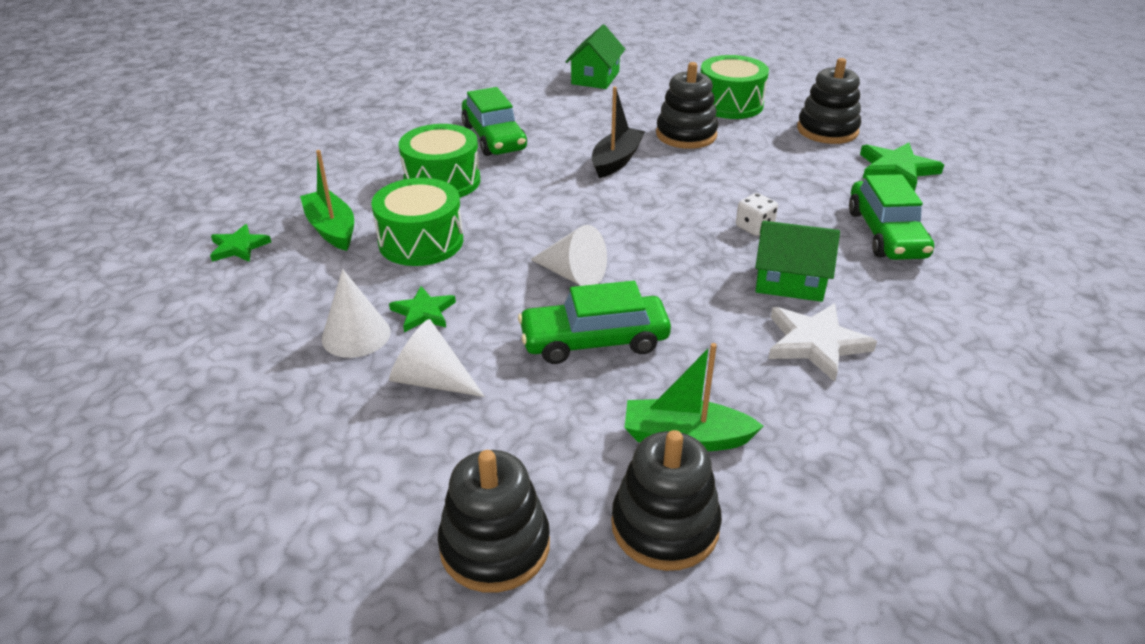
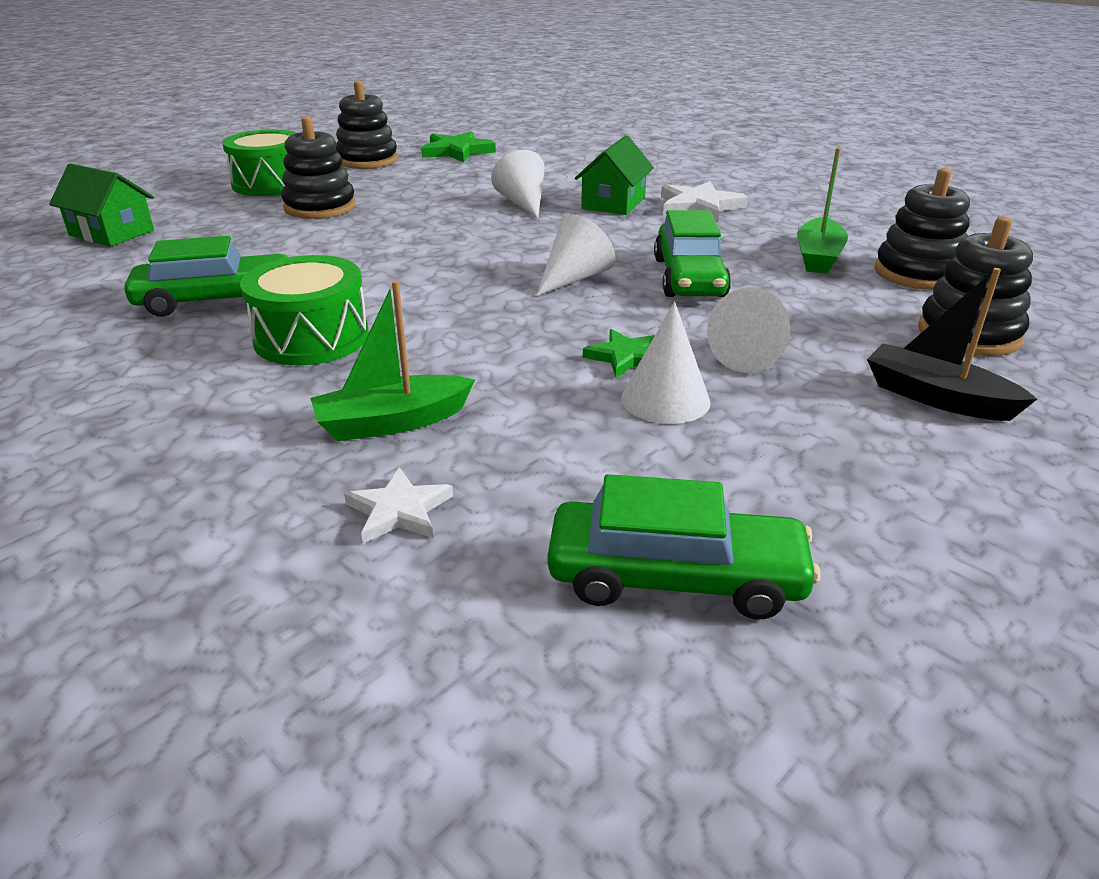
camera: 80 degrees left, 5 degrees down
green star [210,224,271,262] -> white star [344,467,453,544]
green drum [371,178,463,266] -> none
black boat [592,86,645,178] -> black boat moved to [867,268,1037,421]
white dice [736,193,778,236] -> white cone [491,150,545,218]
green car [849,174,934,260] -> green car moved to [548,474,820,620]

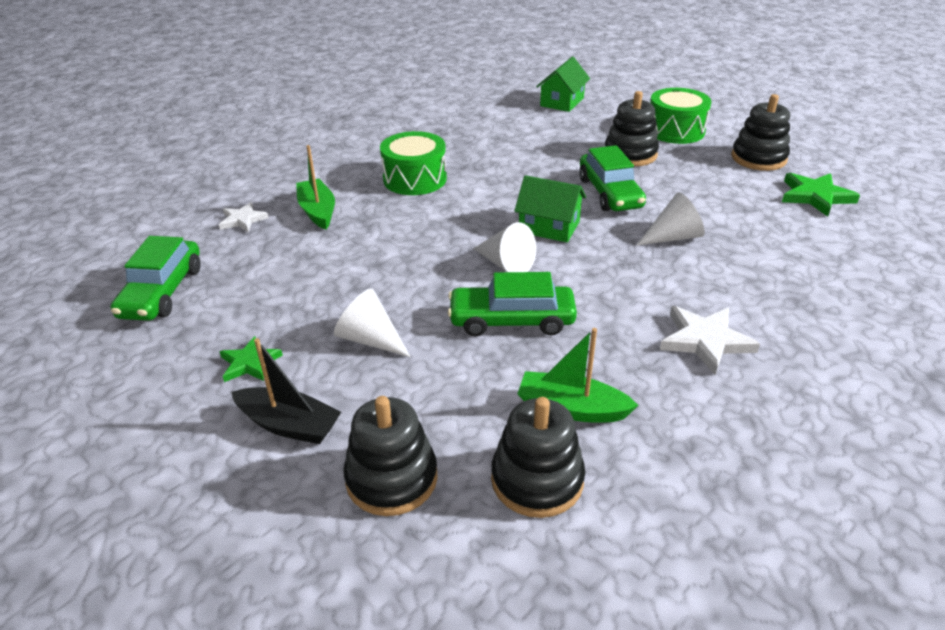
camera: 90 degrees right, 5 degrees up
green car [124,236,288,317] -> green car moved to [579,145,646,211]
green house [575,135,654,215] -> green house moved to [514,175,586,242]
green star [583,329,655,377] -> green star moved to [219,336,283,382]
white cone [621,301,711,424] -> none
black boat [867,268,1037,421] -> black boat turned 75 degrees clockwise [231,338,341,444]

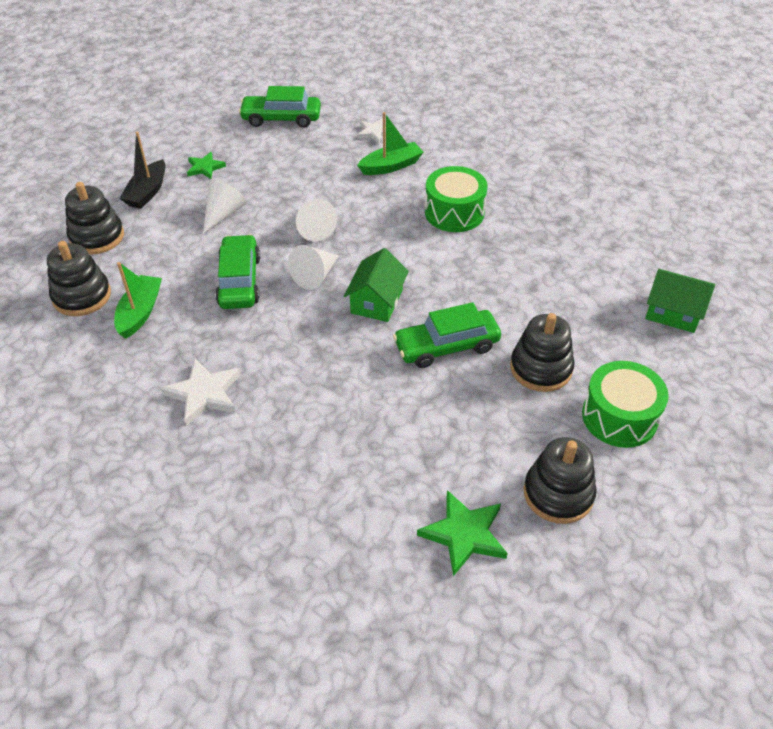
camera: 85 degrees right, 10 degrees up
white cone [636,192,705,246] -> white cone moved to [296,199,337,242]

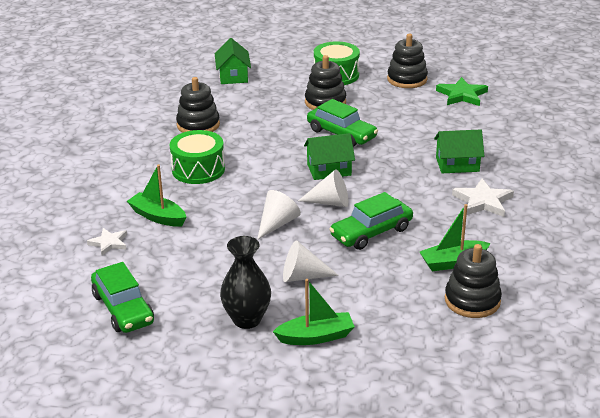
camera: 120 degrees left, 15 degrees down
black stacking toy [65,182,124,254] -> black stacking toy moved to [176,77,220,133]
black boat [119,132,165,209] -> green boat [273,279,355,345]
green star [187,152,226,179] -> black vase [220,236,271,329]
none -> green house [434,129,484,173]

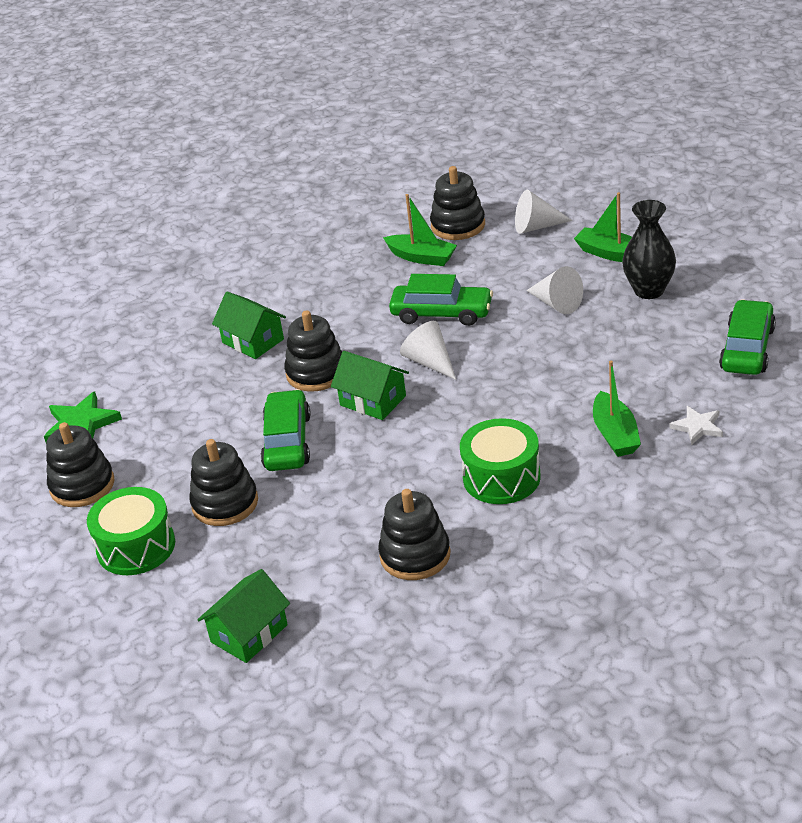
camera: 130 degrees left, 5 degrees up
white cone [257,190,301,240] -> white cone moved to [515,190,573,234]
white star [452,179,514,217] -> none
none -> black stacking toy [284,310,342,392]

